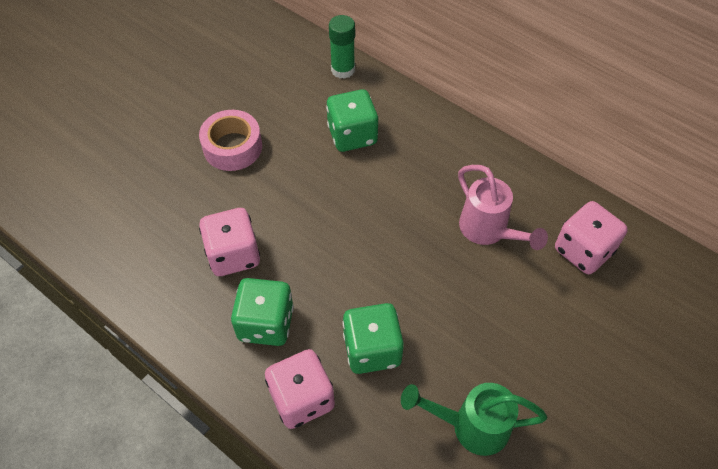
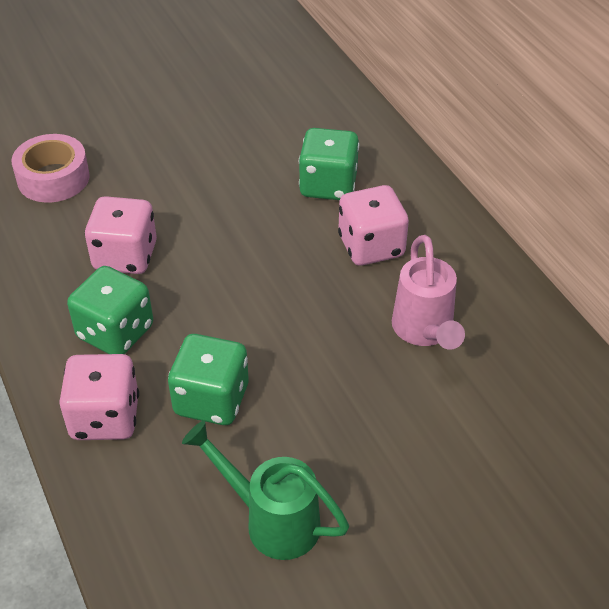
camera: 25 degrees right, 10 degrees down
pink tape [199,110,262,171] -> pink tape moved to [11,134,90,203]
green glue stick [329,15,355,79] -> none
pink dice [555,201,628,274] -> pink dice moved to [338,185,409,266]

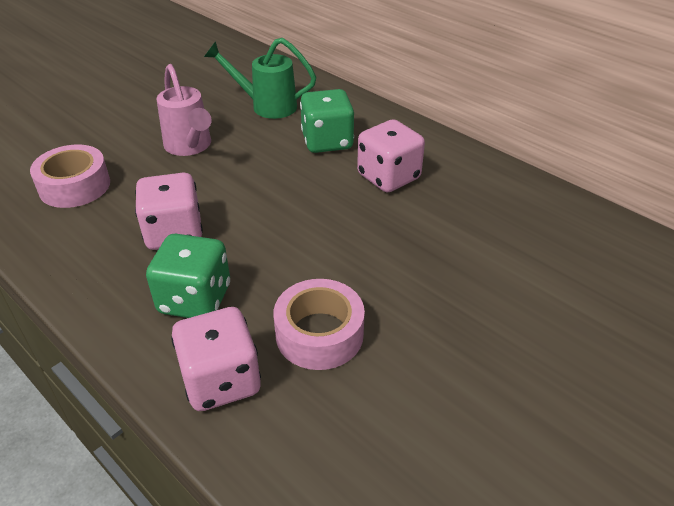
camera: 20 degrees left, 5 degrees down
green dice [168,334,249,425] -> pink tape [274,279,365,370]
green watering can [182,421,349,560] -> green watering can moved to [204,38,316,119]
pink watering can [392,235,465,350] -> pink watering can moved to [156,64,212,156]

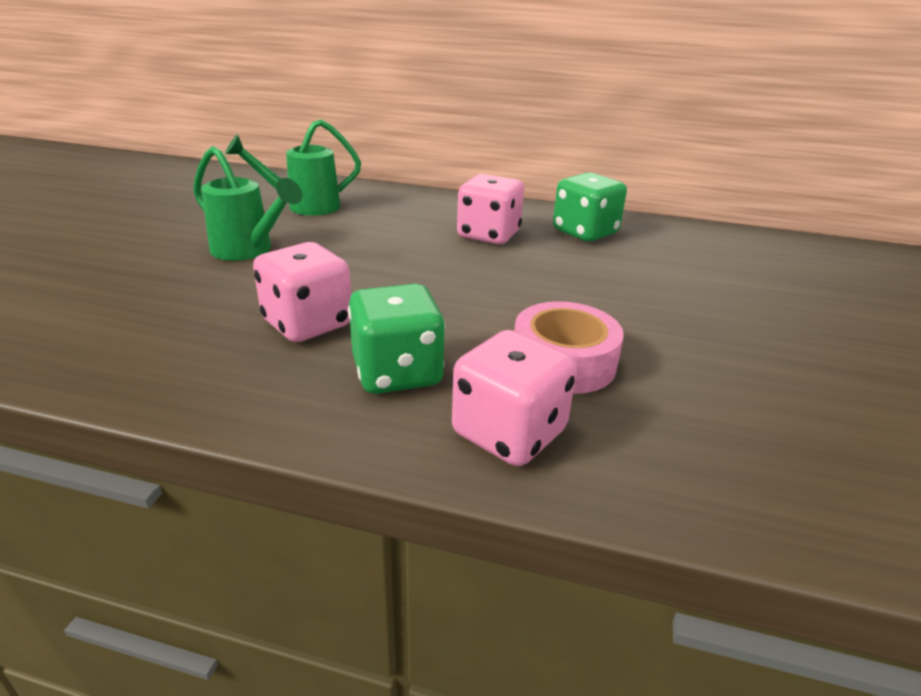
camera: 30 degrees left, 10 degrees down
pink tape [30,145,110,208] -> none
pink watering can [156,64,212,156] -> green watering can [193,146,302,261]
green dice [300,89,354,153] -> green dice moved to [553,172,627,241]

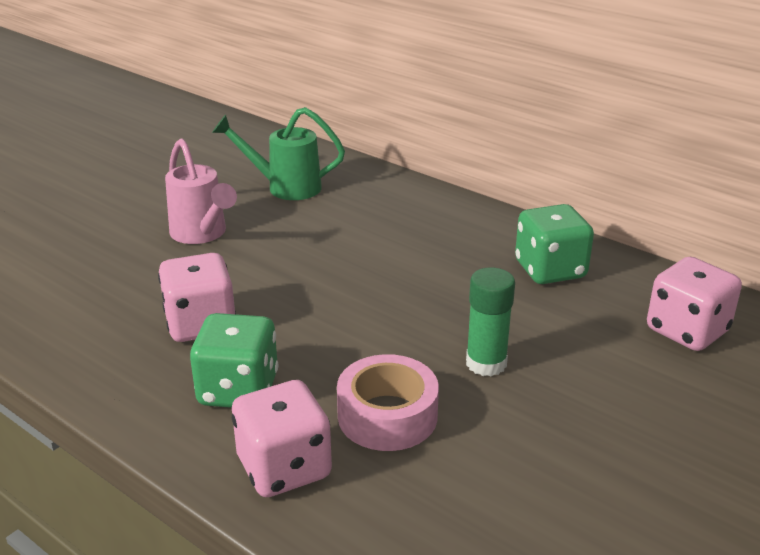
camera: 25 degrees right, 0 degrees up
green watering can [193,146,302,261] -> pink watering can [165,139,237,244]
pink dice [457,174,524,244] -> pink dice moved to [647,257,742,351]
none -> green glue stick [466,267,515,376]

